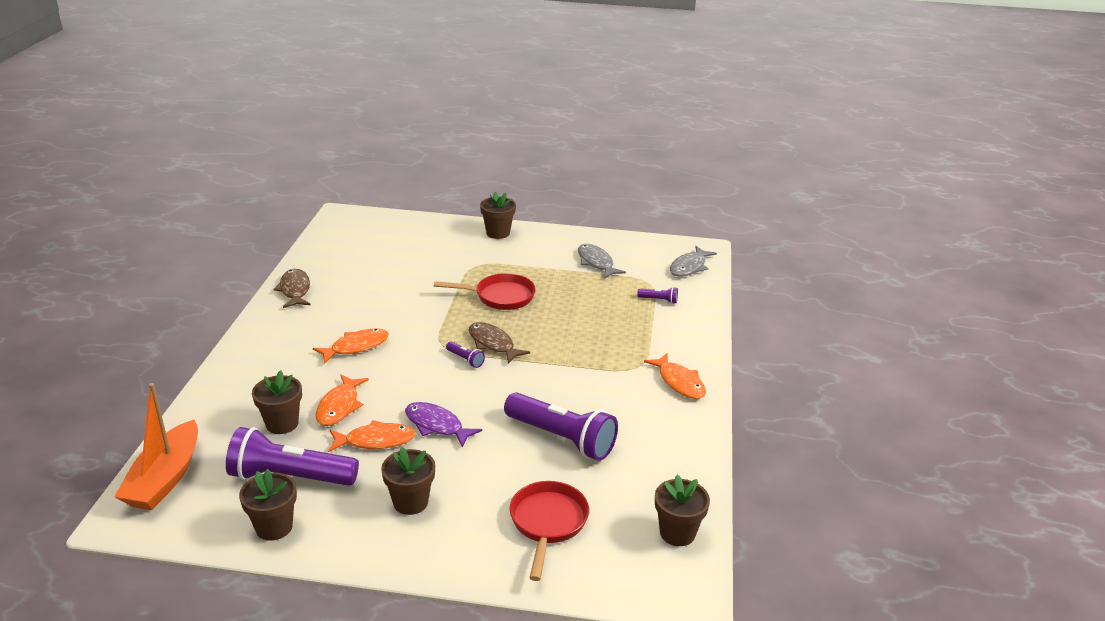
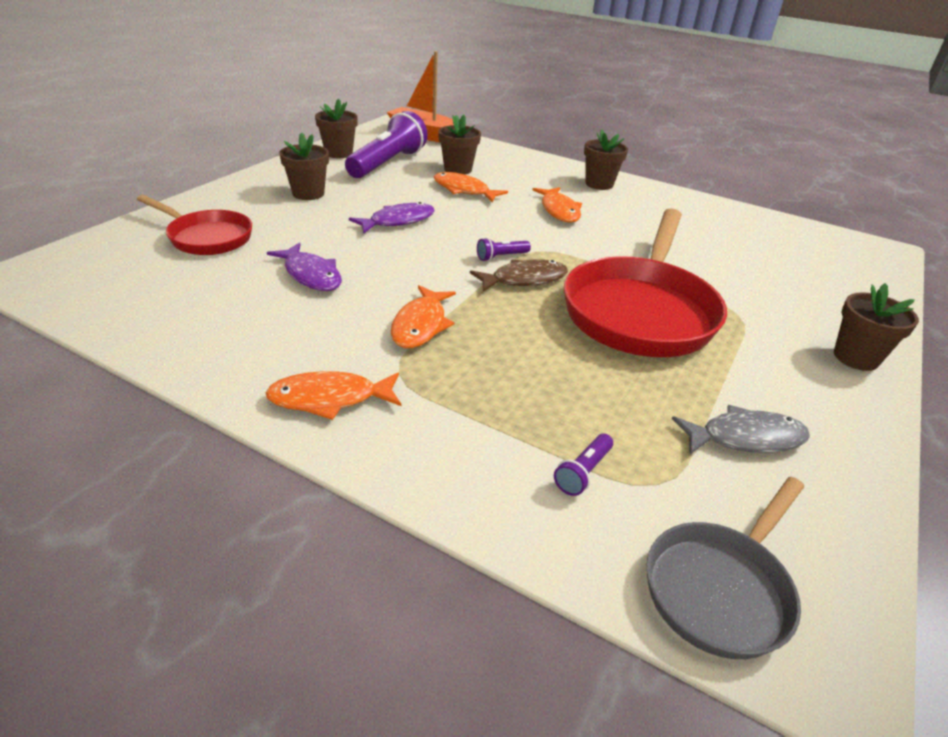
camera: 110 degrees right, 5 degrees up
brown fish [273,269,310,308] -> none
orange fish [328,420,416,452] -> orange fish moved to [391,285,456,348]
red pan [434,273,536,310] -> red pan [564,208,727,357], size x1.75
purple flashlight [504,393,618,461] -> purple fish [267,243,342,291]
brown flower pot [655,474,710,546] -> brown flower pot moved to [584,129,628,190]
grey fish [670,246,717,277] -> grey pan [646,477,804,659]

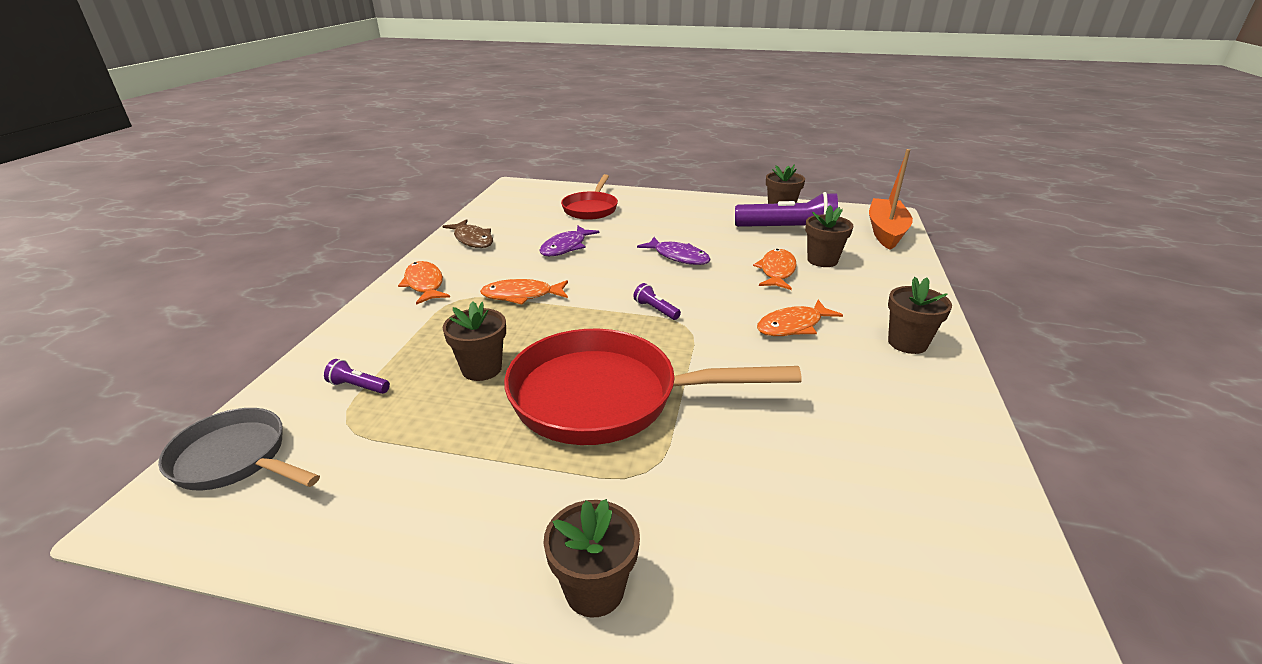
camera: 75 degrees right, 5 degrees down
brown flower pot [279,132,329,200] -> brown flower pot moved to [443,301,506,381]
brown fish [470,259,568,292] -> brown fish moved to [443,219,493,248]
grey fish [672,405,810,454] -> none

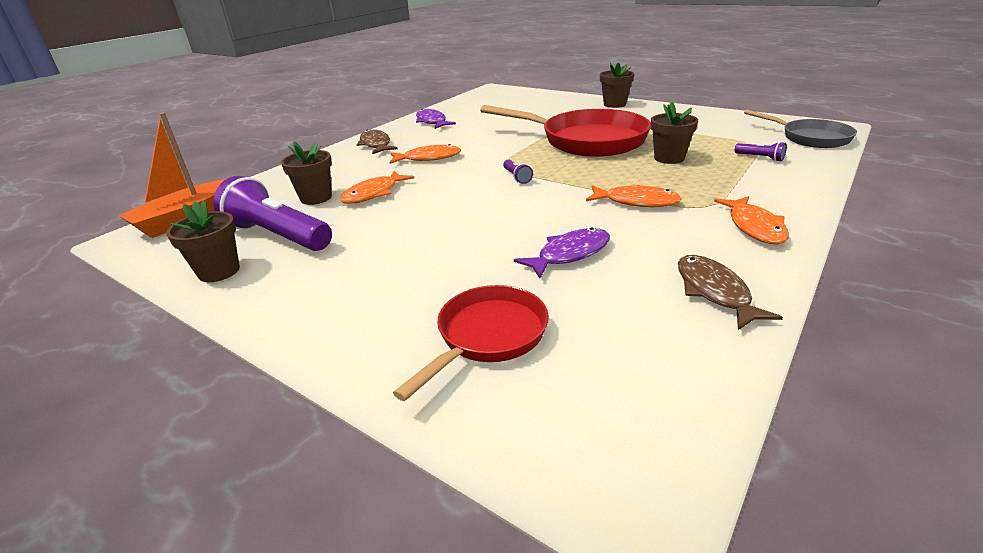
camera: 155 degrees left, 0 degrees up
purple fish [637,237,711,265] -> purple fish moved to [416,109,456,129]
brown flower pot [888,277,952,354] -> brown fish [356,129,398,154]

